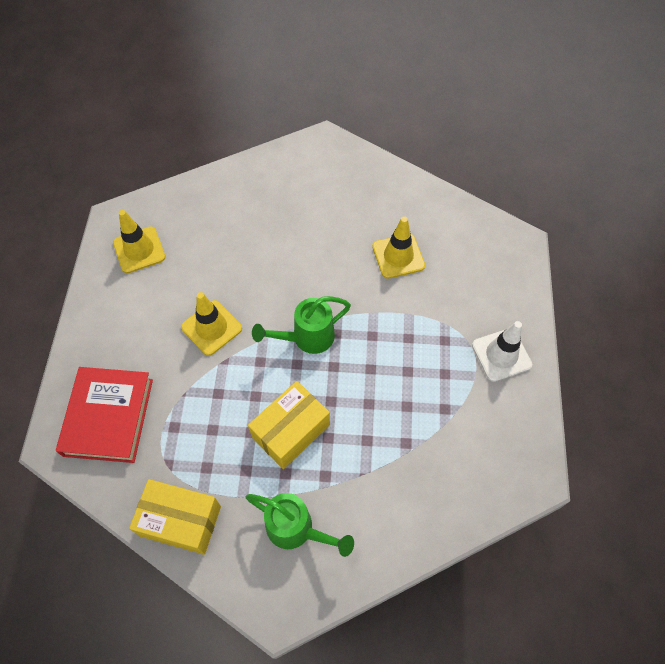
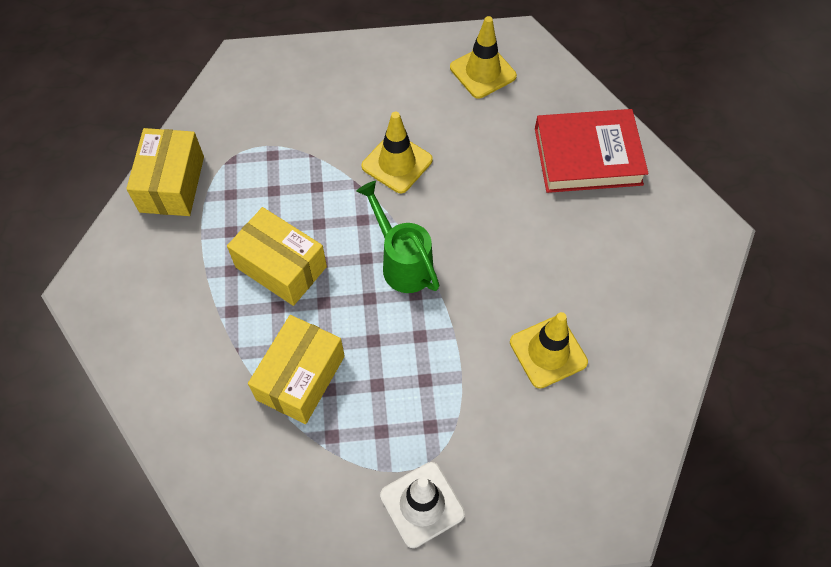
camera: 80 degrees right, 0 degrees up
red book [56,367,153,463] -> red book moved to [535,109,649,193]
green watering can [246,493,354,557] -> none
none -> yellow box [248,315,345,424]

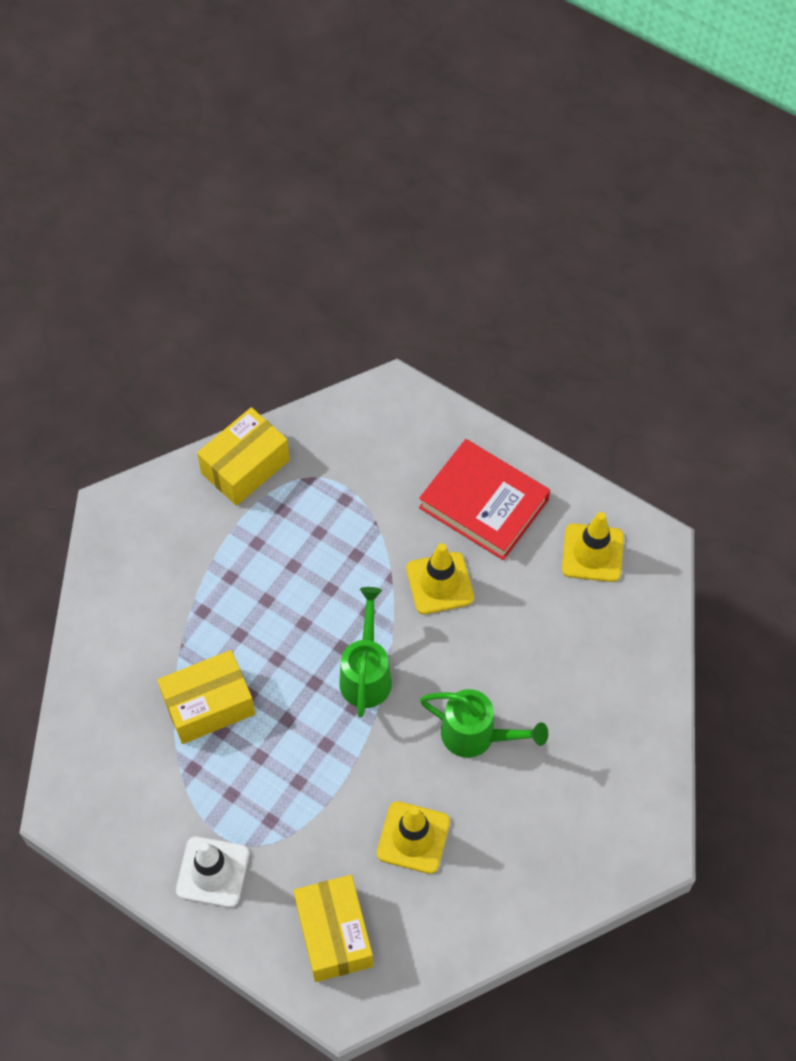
camera: 40 degrees right, 0 degrees up
yellow box [227,207,327,306] -> yellow box moved to [293,875,373,982]
red book [535,109,649,193] -> red book moved to [419,439,550,560]
none -> green watering can [420,689,548,758]

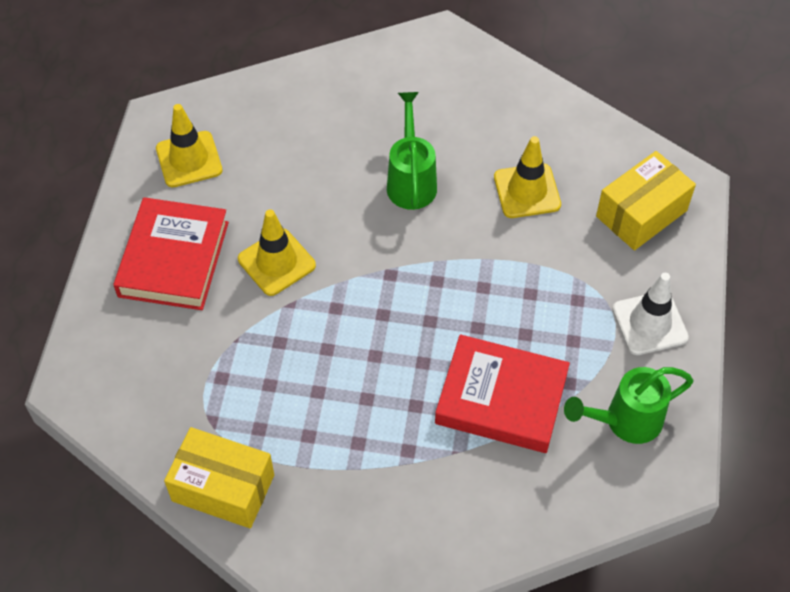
camera: 115 degrees left, 5 degrees down
yellow box [157,650,255,744] -> red book [435,334,570,453]
green watering can [339,587,392,717] -> green watering can moved to [564,367,694,444]

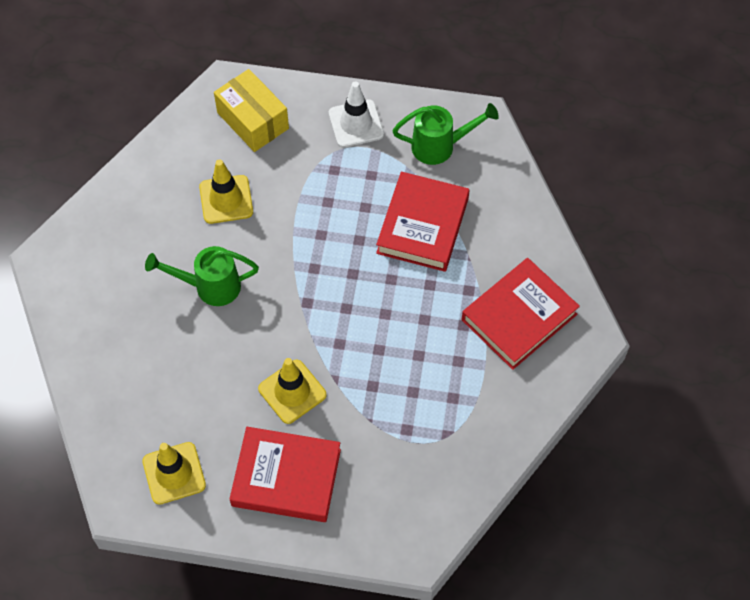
camera: 90 degrees left, 5 degrees up
yellow box [164,427,274,528] -> none
green watering can [564,367,694,444] -> green watering can turned 75 degrees counterclockwise [392,103,499,165]
none -> red book [462,258,580,370]

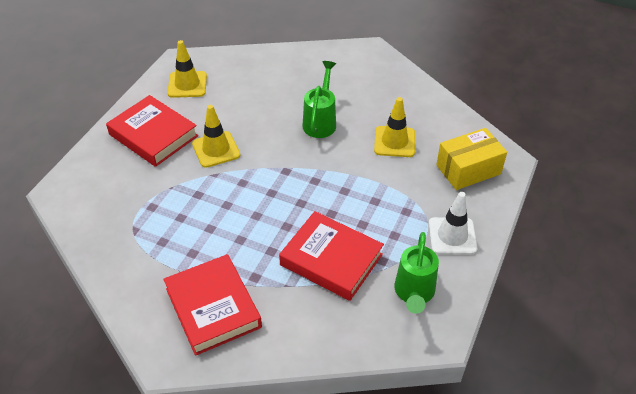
camera: 105 degrees right, 15 degrees down
red book [230,427,341,522] -> red book turned 75 degrees counterclockwise [106,95,198,167]

